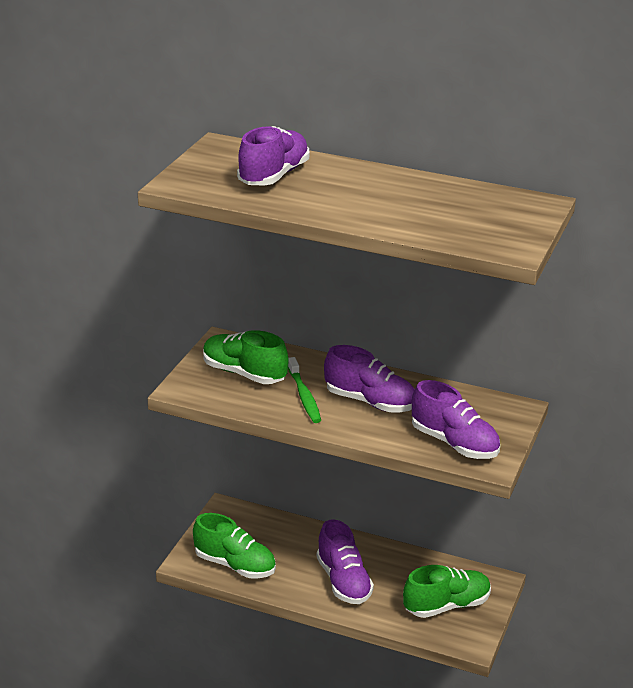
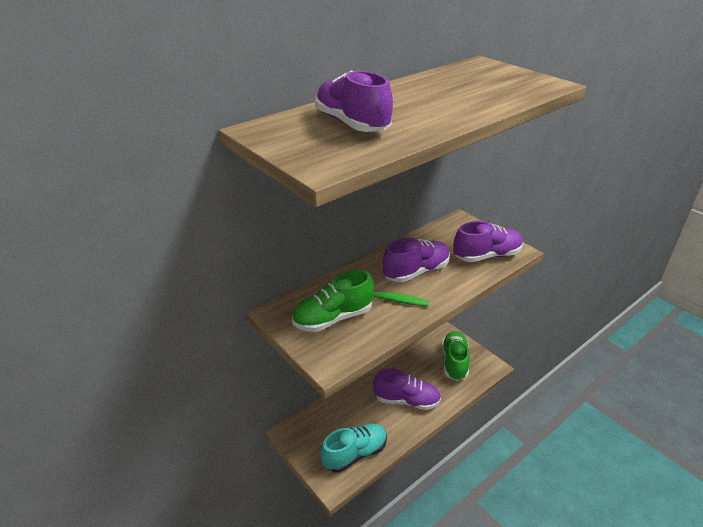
camera: 60 degrees left, 5 degrees up
green shoe [193,513,276,578] -> turquoise shoe [320,424,387,473]

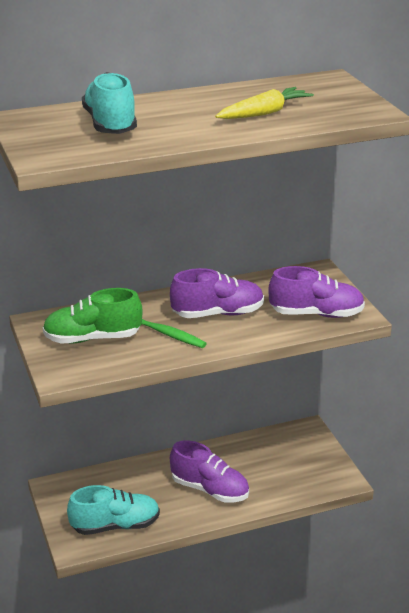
camera: 20 degrees right, 5 degrees down
purple shoe [315,71,393,132] -> turquoise shoe [82,72,137,134]
green shoe [442,331,470,381] -> none
none -> yellow carrot [215,87,314,119]

